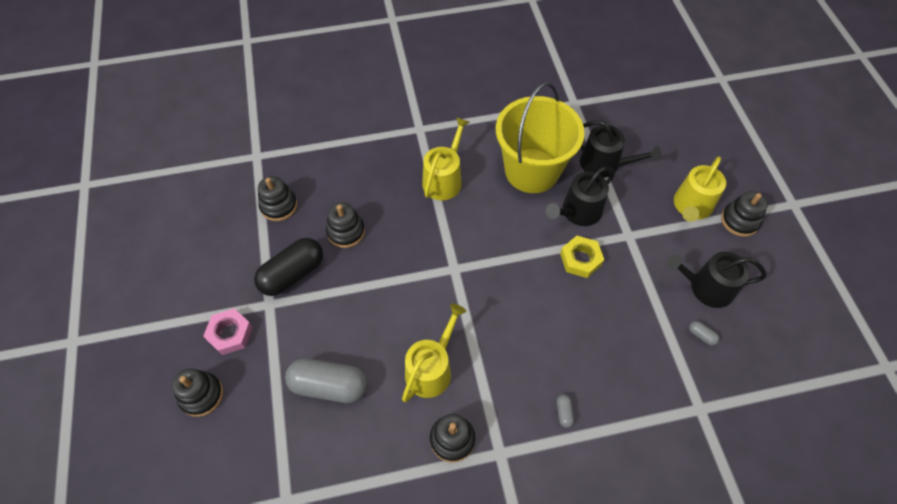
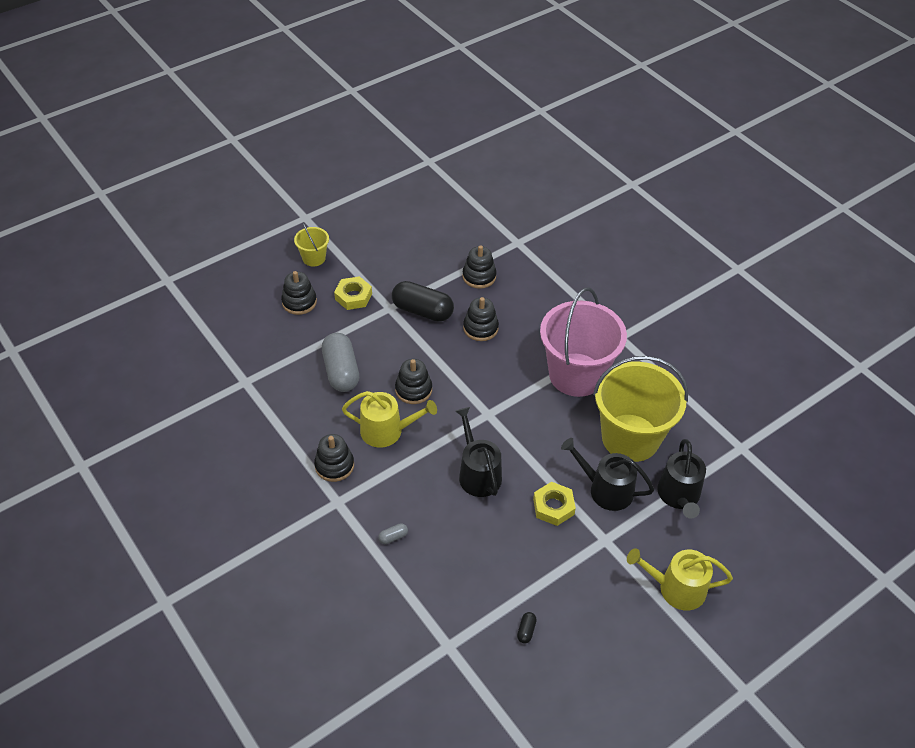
camera: 65 degrees right, 10 degrees down
pink nut [203,309,253,355] -> yellow nut [334,276,372,310]
yellow watering can [422,117,469,200] -> pink bucket [540,287,627,397]
black watering can [667,252,767,308] -> black watering can moved to [455,407,502,497]
grey capsule [689,321,719,346] -> black capsule [517,612,537,644]
black stacking toy [721,191,768,237] -> black stacking toy moved to [395,359,432,404]
none -> yellow bucket [294,223,329,266]

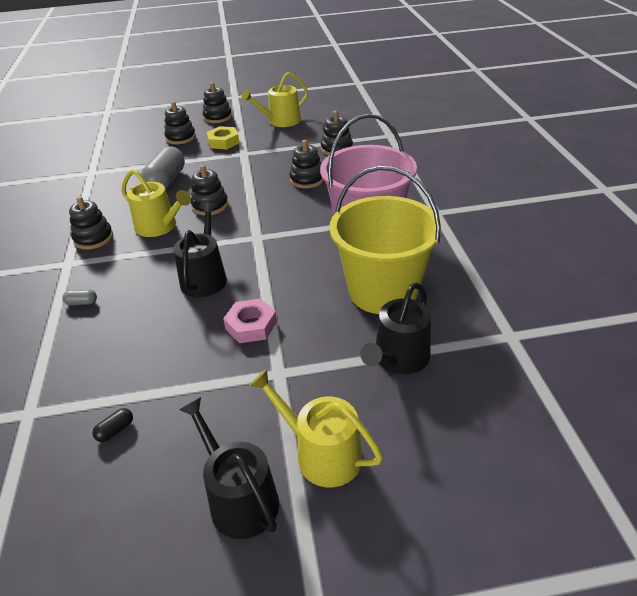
camera: 30 degrees right, 10 degrees down
yellow bucket [294,223,329,266] -> black stacking toy [203,82,232,123]
black capsule [392,281,454,322] -> none
yellow nut [533,482,576,526] -> pink nut [223,299,277,343]
black watering can [561,438,654,511] -> black watering can moved to [179,397,279,539]
none -> yellow watering can [241,72,308,127]

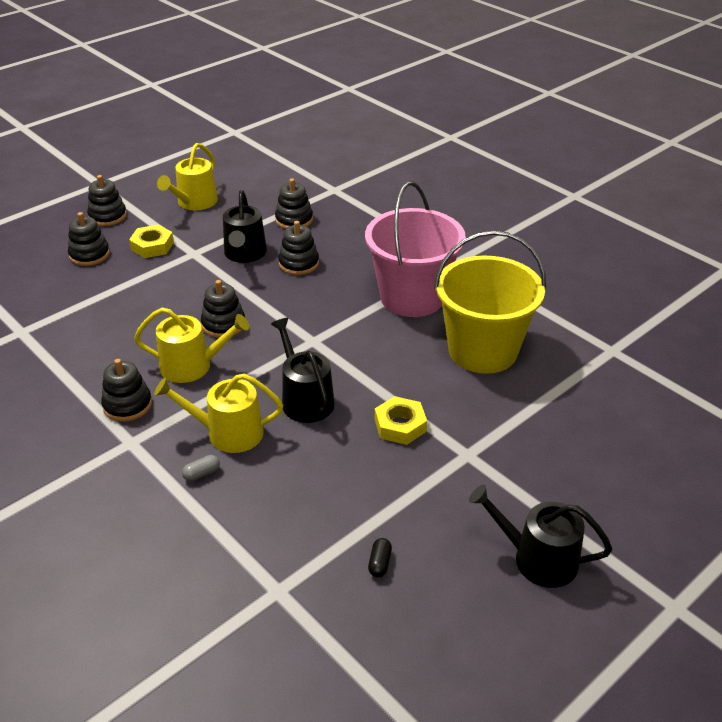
camera: 35 degrees left, 0 degrees up
grey capsule [141,146,185,189] -> none
pink nut [223,299,277,343] -> yellow nut [375,396,427,445]
yellow watering can [249,369,383,487] -> yellow watering can moved to [154,374,283,453]
black watering can [360,283,431,375] -> black watering can moved to [223,190,267,263]

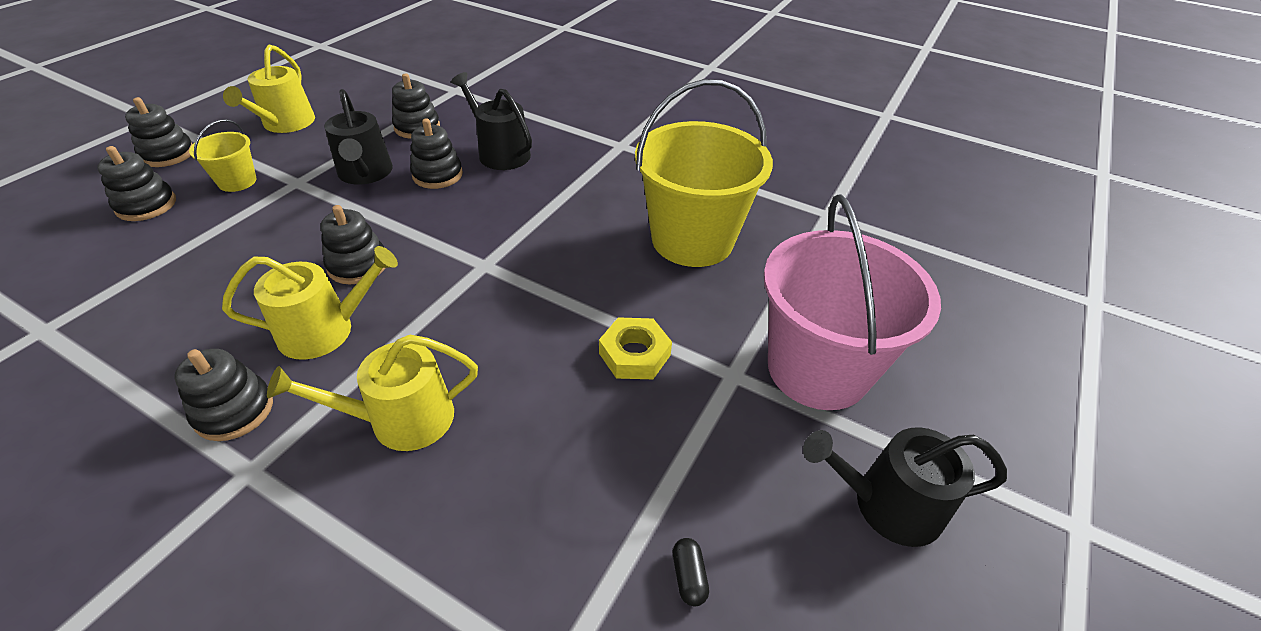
camera: 20 degrees left, 5 degrees up
yellow nut [129,225,174,258] -> yellow bucket [189,119,256,192]
grey capsule [182,455,220,481] -> none
black watering can [271,318,335,423] -> black watering can moved to [451,72,532,170]
pink bucket [365,181,466,317] -> pink bucket moved to [764,194,941,410]

